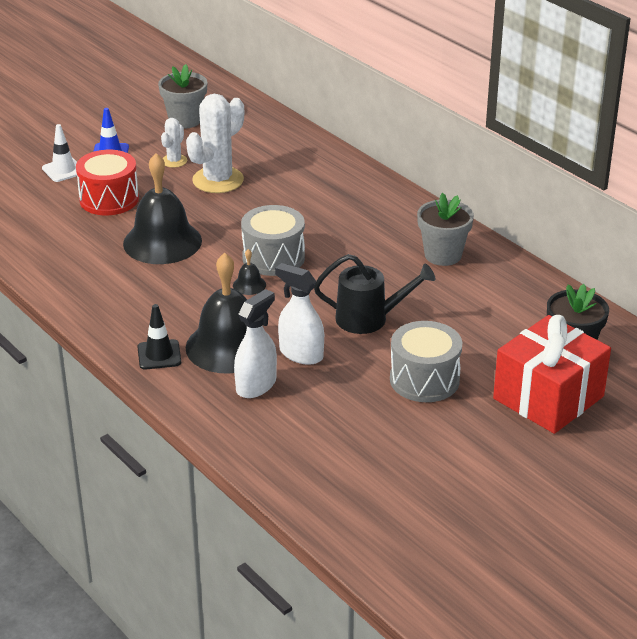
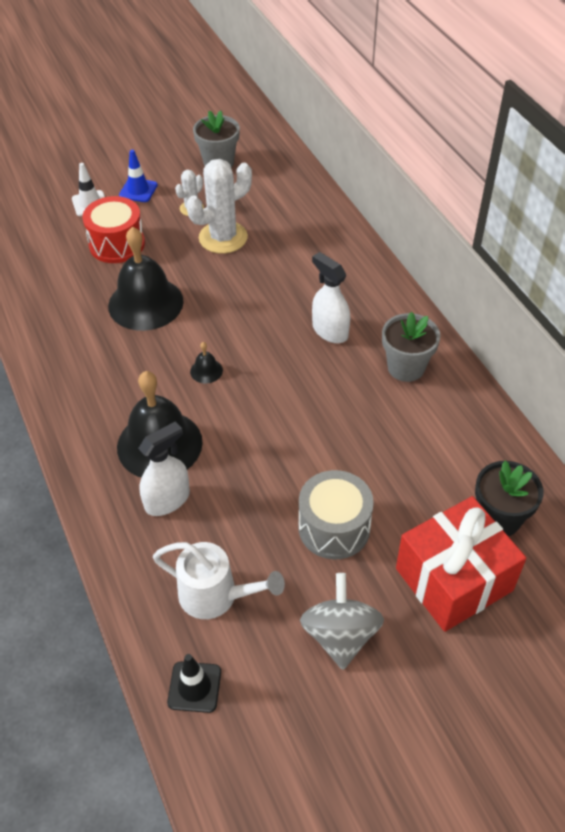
camera: 15 degrees right, 15 degrees up
black traffic cone [137,304,181,369] -> black traffic cone moved to [167,654,221,713]
grey drum [241,205,305,276] -> none
white spray bottle [275,263,324,365] -> white spray bottle moved to [312,252,350,343]
black watering can [314,254,435,334] -> none
none -> white watering can [153,542,285,619]
none -> grey spinning top [300,573,384,670]

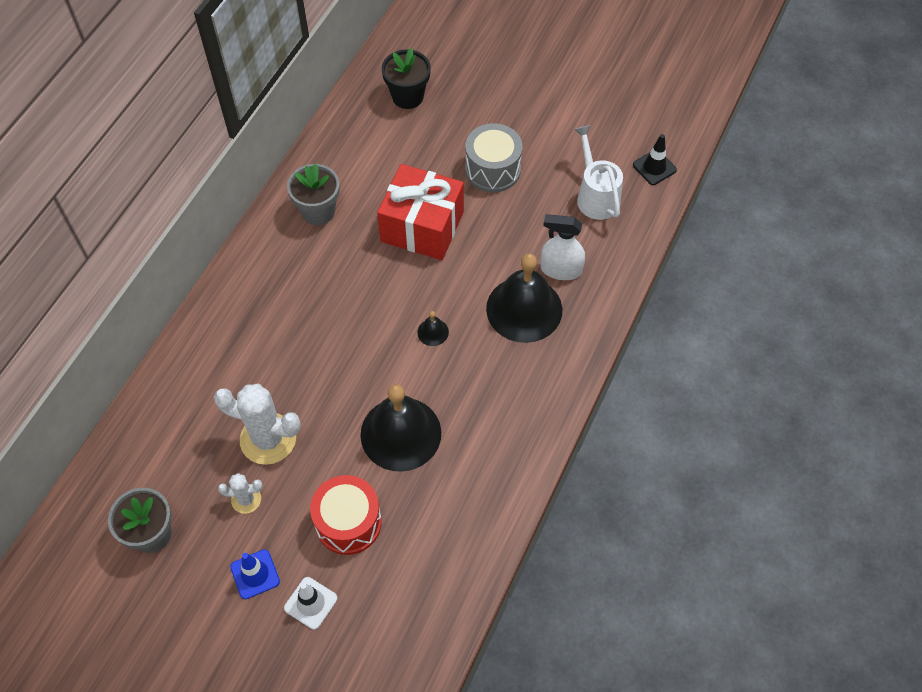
camera: 130 degrees left, 10 degrees up
grey spinning top [300,573,384,670] -> none
white spray bottle [312,252,350,343] -> none
red gift [396,496,526,632] -> red gift moved to [377,164,464,260]

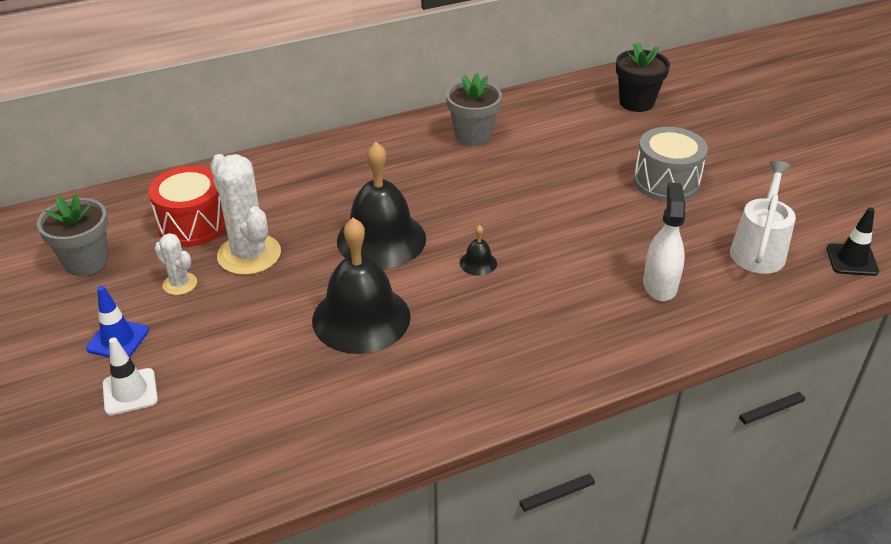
camera: 40 degrees right, 20 degrees down
red drum [310,475,382,555] -> red drum moved to [148,166,226,247]
red gift [377,164,464,260] -> none
black bell [486,254,562,343] -> black bell moved to [337,142,426,269]
white spray bottle [540,214,585,280] -> white spray bottle turned 45 degrees clockwise [643,183,686,301]

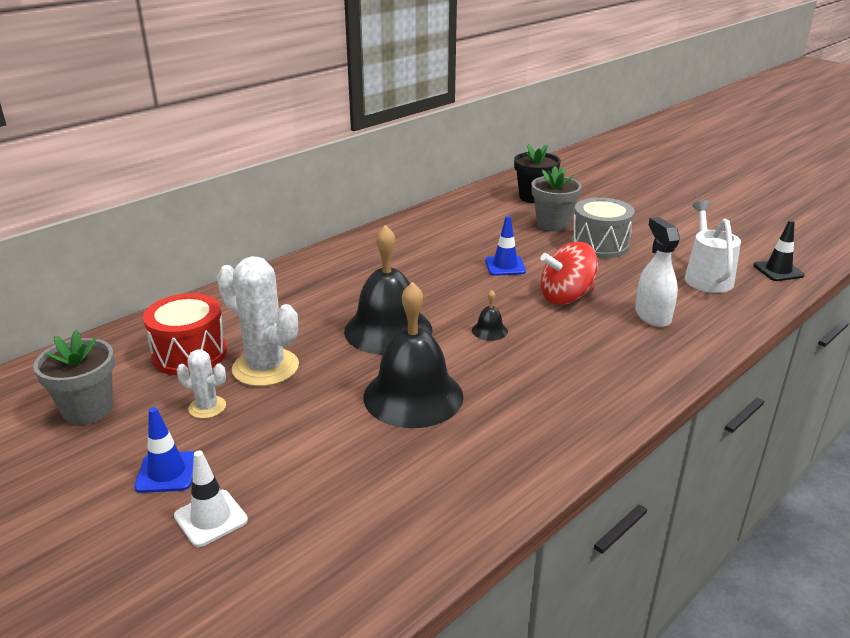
camera: 20 degrees left, 10 degrees down
grey flower pot [446,73,502,146] -> grey flower pot moved to [532,166,582,231]
none -> blue traffic cone [485,216,526,276]
none -> red spinning top [541,242,598,305]

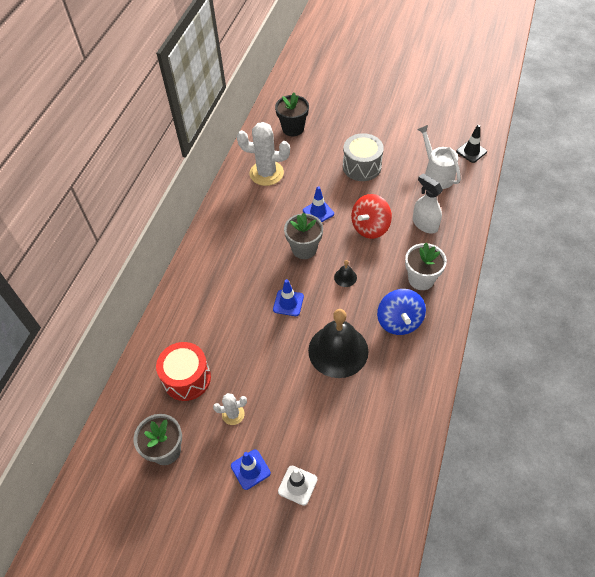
camera: 25 degrees left, 25 degrees up
white cactus [217,256,299,387] -> white cactus moved to [237,122,290,186]
black bell [344,225,433,355] -> blue traffic cone [273,279,304,316]
grey flower pot [532,166,582,231] -> grey flower pot moved to [284,213,323,259]
none -> blue spinning top [377,289,426,335]
none -> white flower pot [405,243,447,290]

